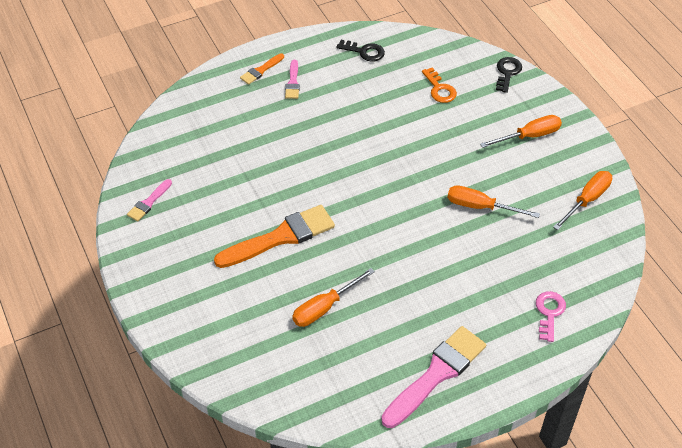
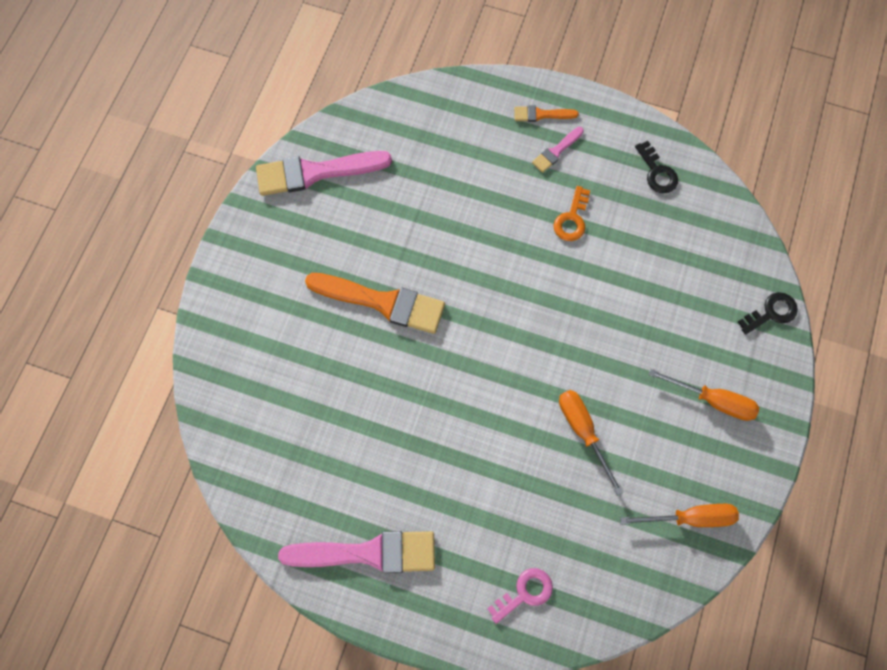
camera: 45 degrees right, 20 degrees up
pink brush [127,179,172,221] -> pink brush [256,151,392,196], size x2.06
orange screwdriver [292,268,375,327] -> none
orange key [422,68,457,103] -> orange key moved to [553,186,590,241]

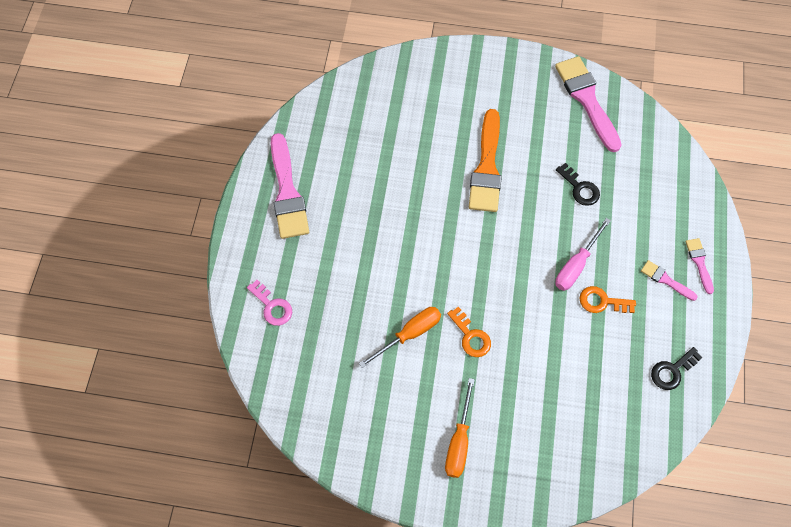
camera: 80 degrees right, 5 degrees down
orange brush [514,106,579,122] -> pink brush [685,238,714,294]
orange screwdriver [620,504,739,527] -> none
black key [738,292,798,335] -> black key moved to [556,163,600,206]
none -> orange key [447,307,491,357]
none -> pink screwdriver [555,218,611,291]

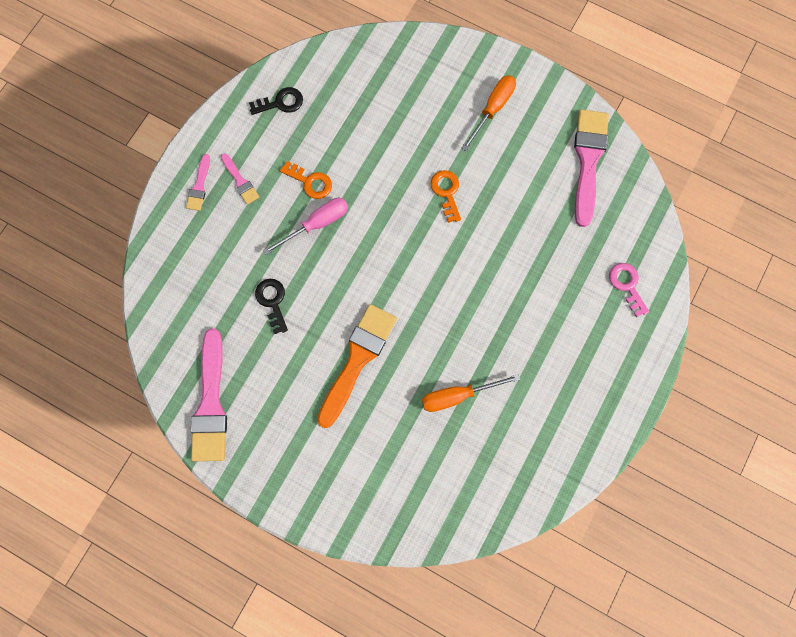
camera: 160 degrees left, 10 degrees up
pink brush [271,133,309,239] -> pink brush moved to [574,110,609,227]
orange screwdriver [359,307,441,368] -> orange screwdriver moved to [422,374,520,412]

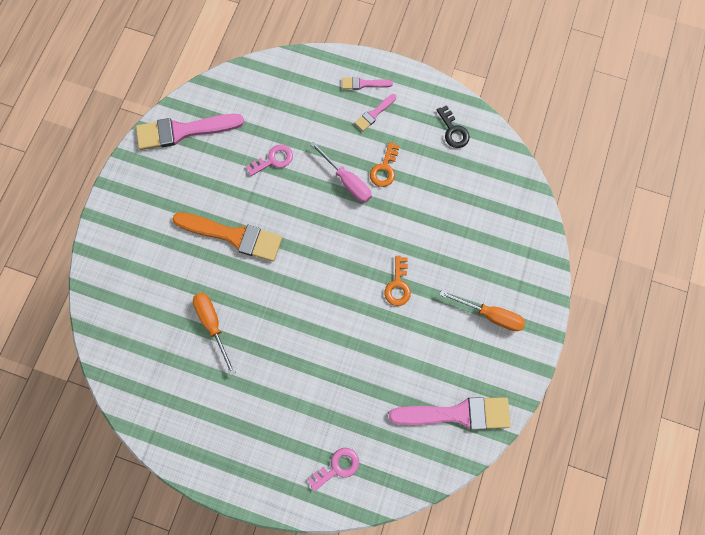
camera: 80 degrees right, 0 degrees up
black key [255,279,288,334] -> pink key [246,145,293,176]
orange key [431,170,461,223] -> orange key turned 120 degrees clockwise [385,256,411,306]

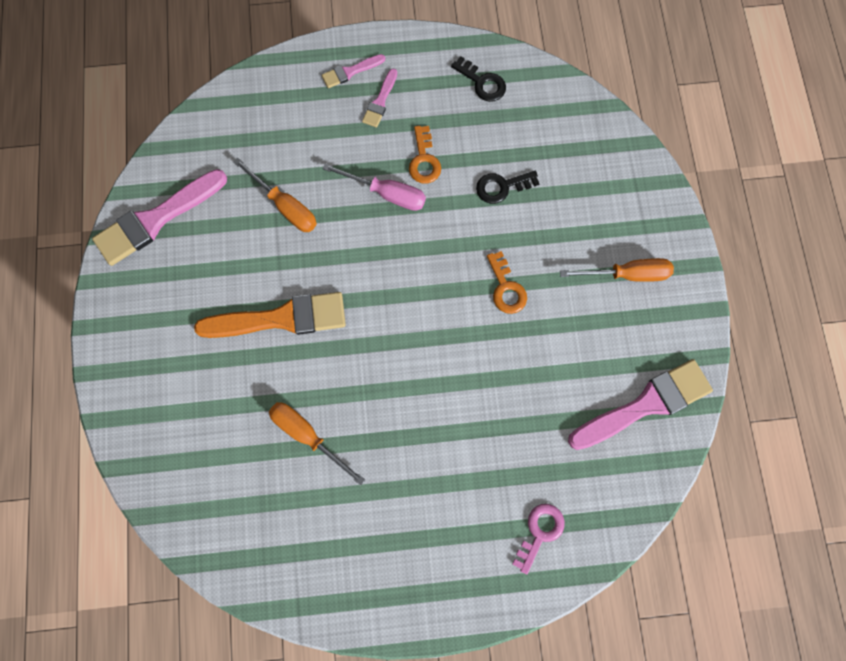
camera: 25 degrees left, 0 degrees up
pink key [246,145,293,176] -> orange screwdriver [233,158,317,232]
none -> black key [476,171,539,204]

